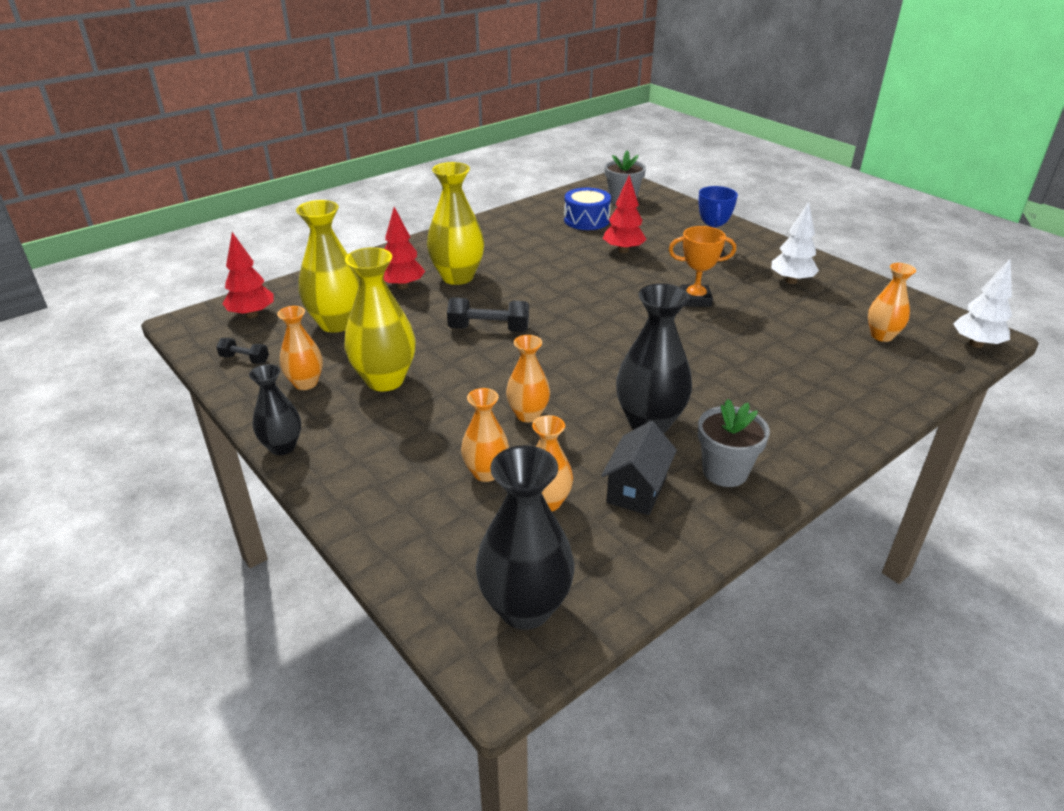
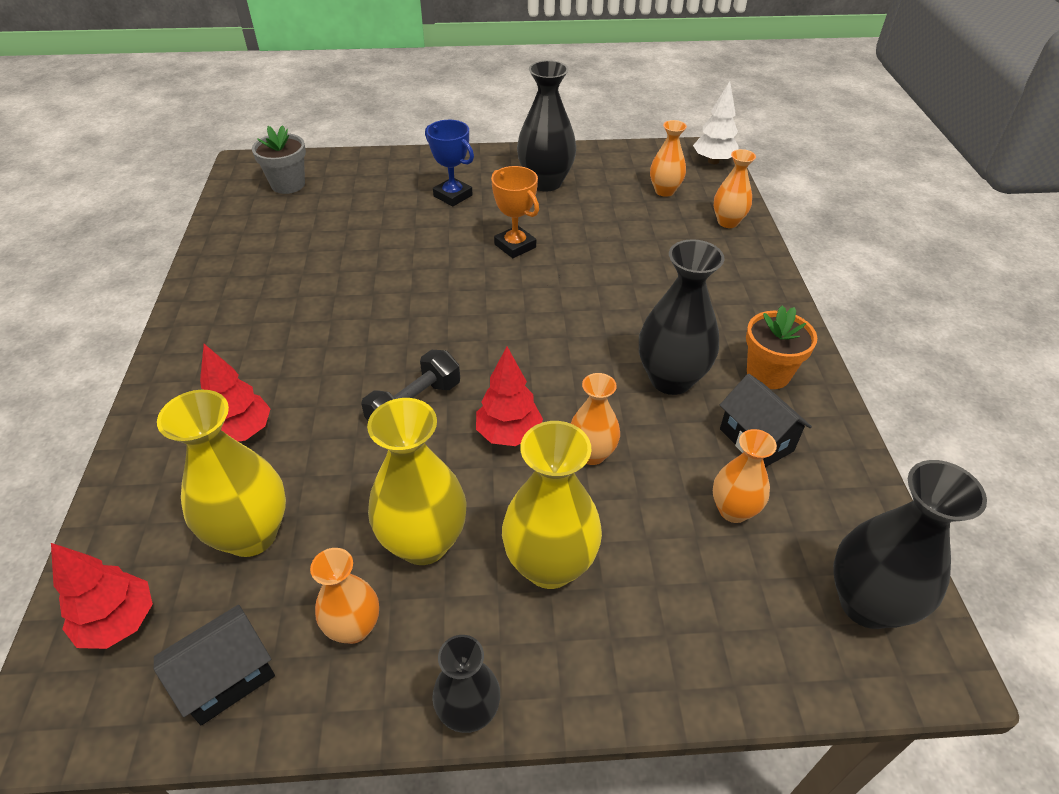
camera: 55 degrees left, 10 degrees up
black dumbbell [216,338,269,364] -> black house [154,605,275,725]
yellow vase [427,162,484,285] -> yellow vase moved to [502,421,602,589]
orange vase [461,388,509,482] -> orange vase moved to [714,149,756,228]
blue drum [564,188,611,230] -> none
red tree [603,175,647,253] -> red tree moved to [476,347,543,446]
orange trophy [669,226,736,307] -> orange trophy turned 75 degrees counterclockwise [491,166,539,258]
grey flower pot [698,399,770,487] -> orange flower pot [746,305,817,389]
white tree [771,202,819,284] -> black vase [517,60,576,191]

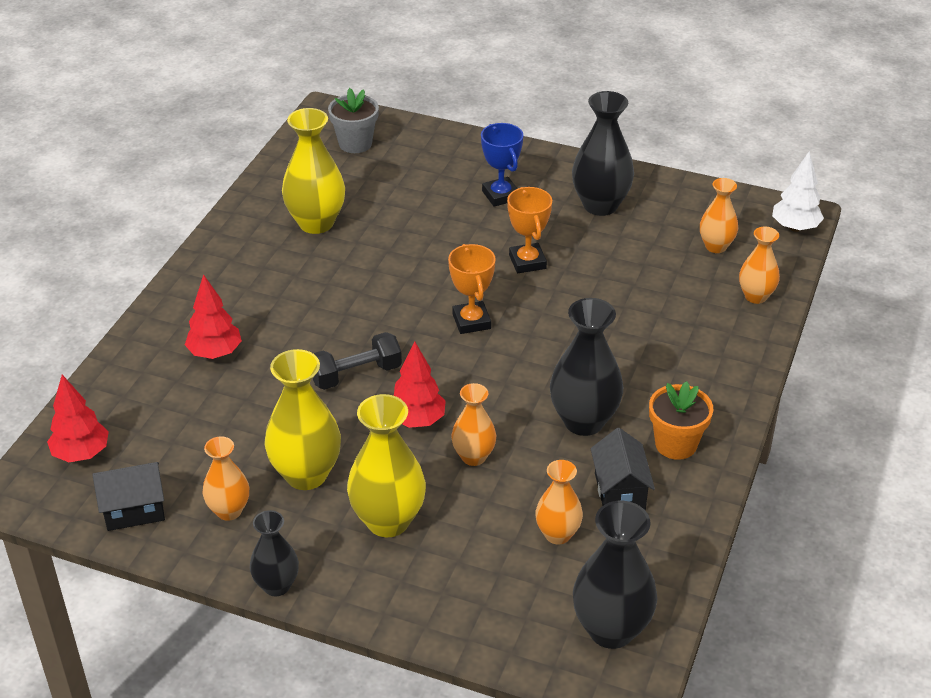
camera: 25 degrees right, 5 degrees down
yellow vase [157,390,286,557] -> yellow vase moved to [282,108,345,234]
none -> orange trophy [448,244,496,334]

